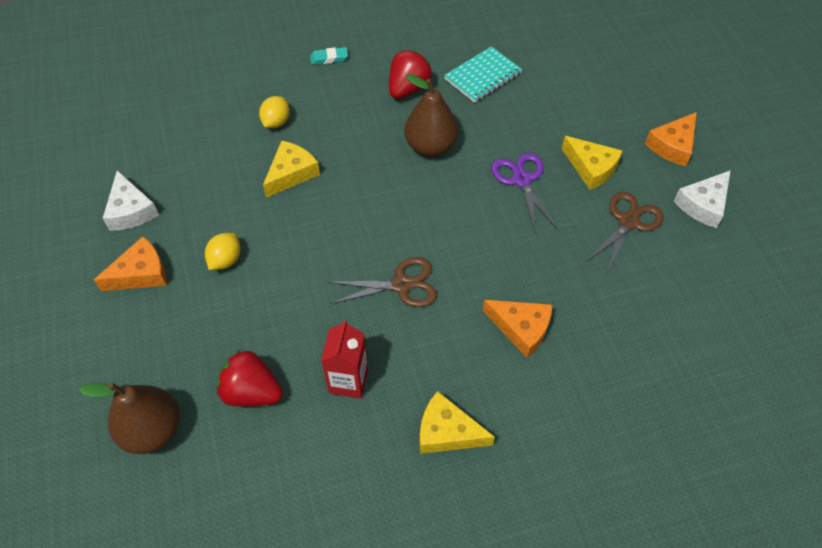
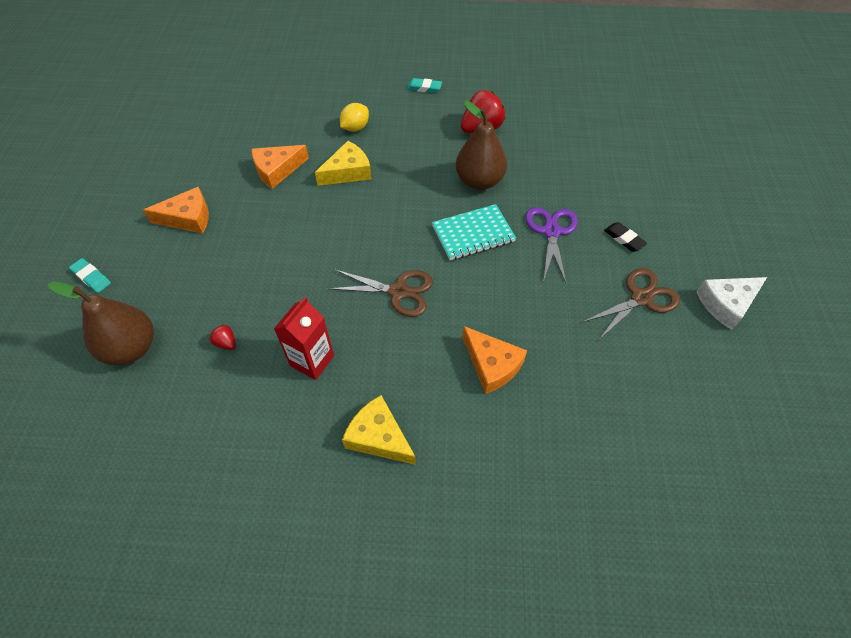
camera: 20 degrees right, 0 degrees up
white cheese [103,170,159,231] -> none
yellow lemon [205,233,241,270] -> none
red strawberry [217,350,283,407] -> red strawberry [209,324,236,350], size x0.45
turquoise notebook [444,46,523,103] -> turquoise notebook moved to [432,204,516,260]
yellow cheese [562,136,622,190] -> black eraser [604,222,647,252]
orange cheese [645,112,697,166] -> orange cheese moved to [252,145,309,189]
none -> turquoise eraser [69,258,111,293]

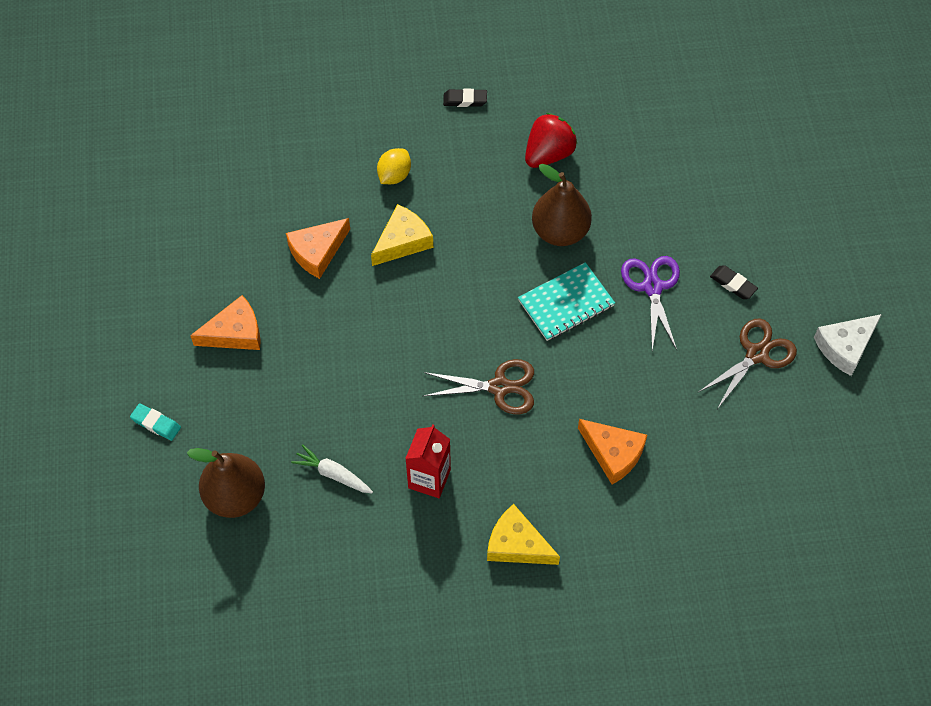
camera: 10 degrees left, 5 degrees up
red strawberry [209,324,236,350] -> white carrot [291,444,373,493]
turquoise eraser [407,78,442,93] -> black eraser [443,89,487,107]

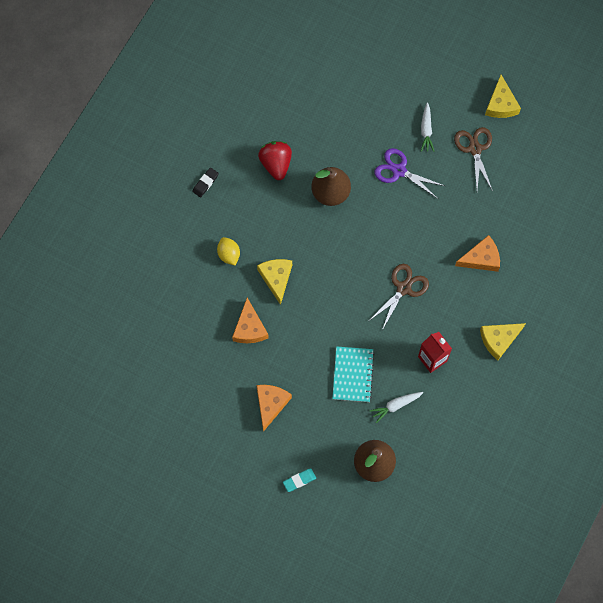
camera: 55 degrees left, 10 degrees up
turquoise notebook [518,262,615,341] -> turquoise notebook moved to [332,346,374,402]
black eraser [710,265,758,299] -> white carrot [421,103,434,152]
white cheese [814,314,882,376] -> yellow cheese [485,75,521,118]

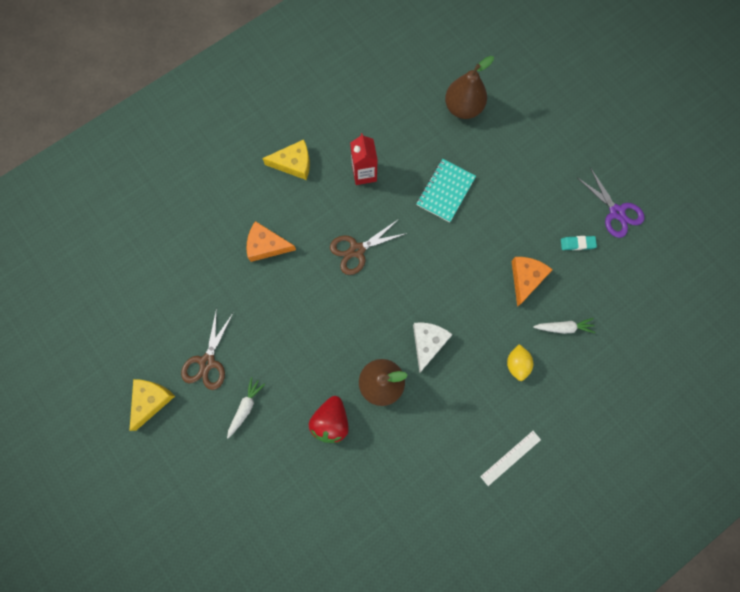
camera: 155 degrees left, 5 degrees up
black eraser [192,168,219,197] -> white ruler [480,431,541,486]
orange cheese [256,385,292,432] -> none
yellow cheese [257,259,292,305] -> none
red strawberry [258,141,292,180] -> red strawberry moved to [309,396,349,443]
turquoise eraser [283,468,316,492] -> turquoise eraser moved to [561,236,597,250]
white carrot [370,392,423,423] -> white carrot moved to [533,318,596,334]
purple scissors [374,148,445,199] -> purple scissors moved to [577,168,645,238]
none -> white cheese [413,322,453,373]

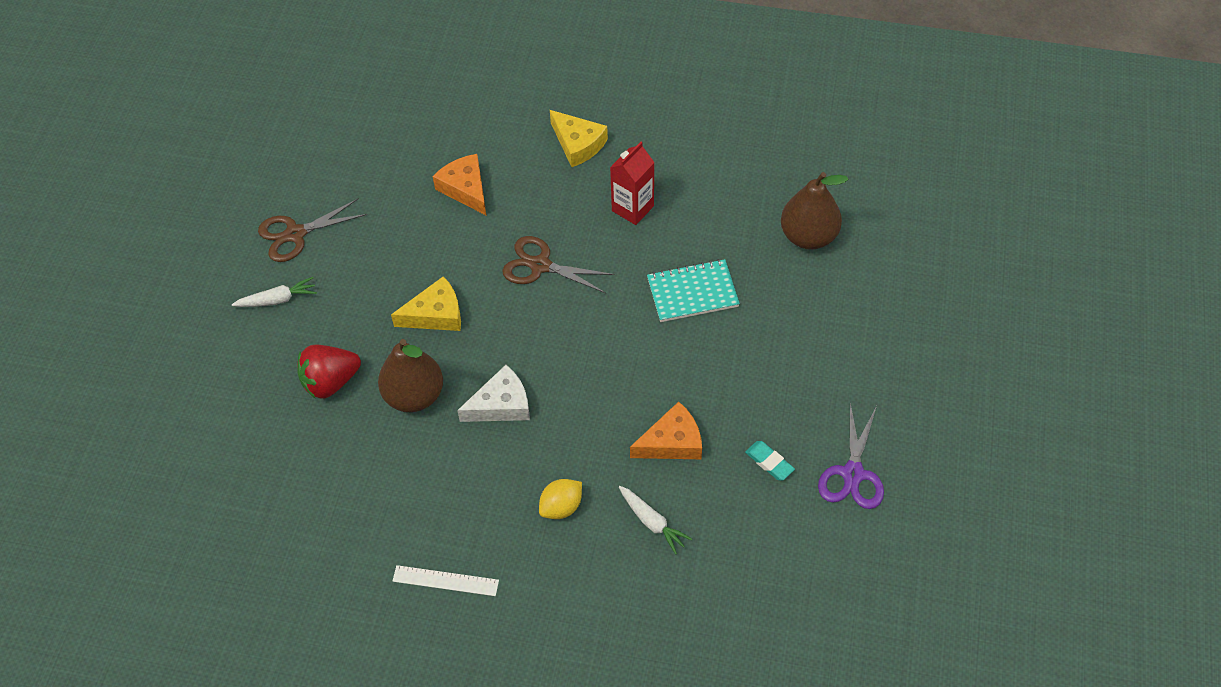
camera: 50 degrees right, 20 degrees down
yellow cheese [129,379,175,431] -> yellow cheese moved to [391,276,461,331]

